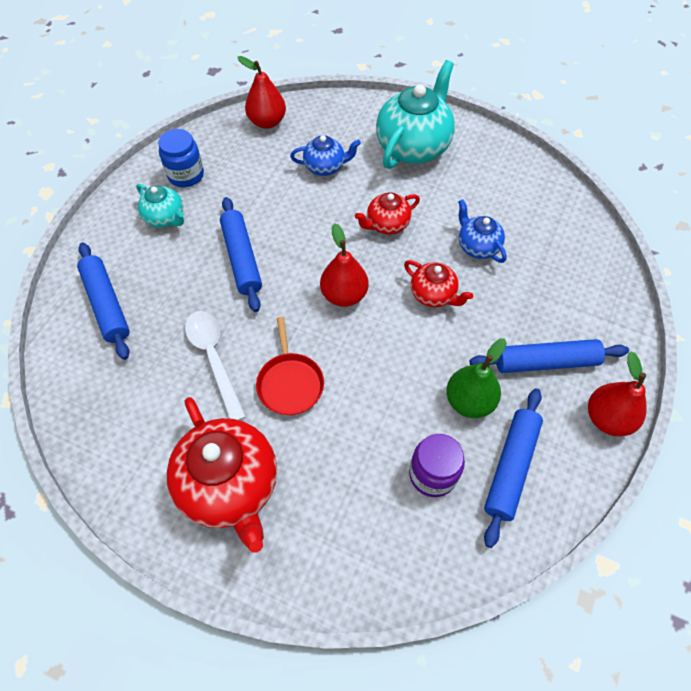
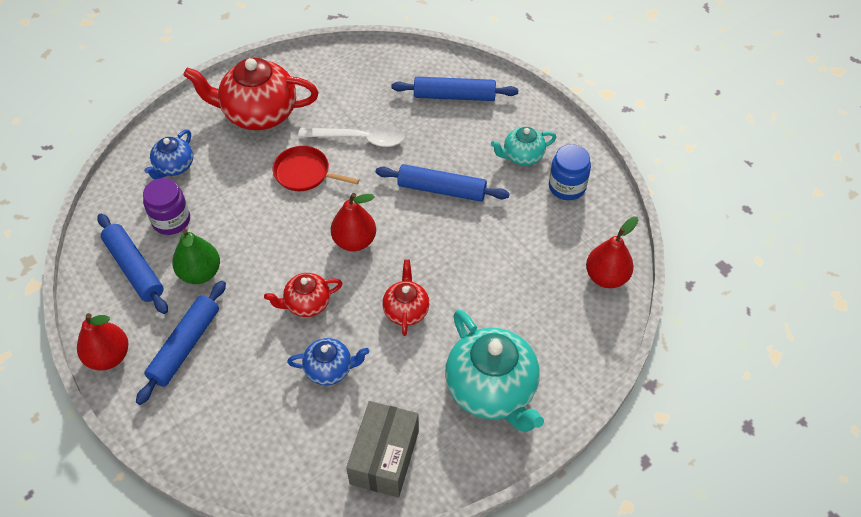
camera: 120 degrees right, 5 degrees down
blue teapot [290,135,361,176] -> blue teapot moved to [144,130,193,180]
none -> grey box [346,401,419,497]

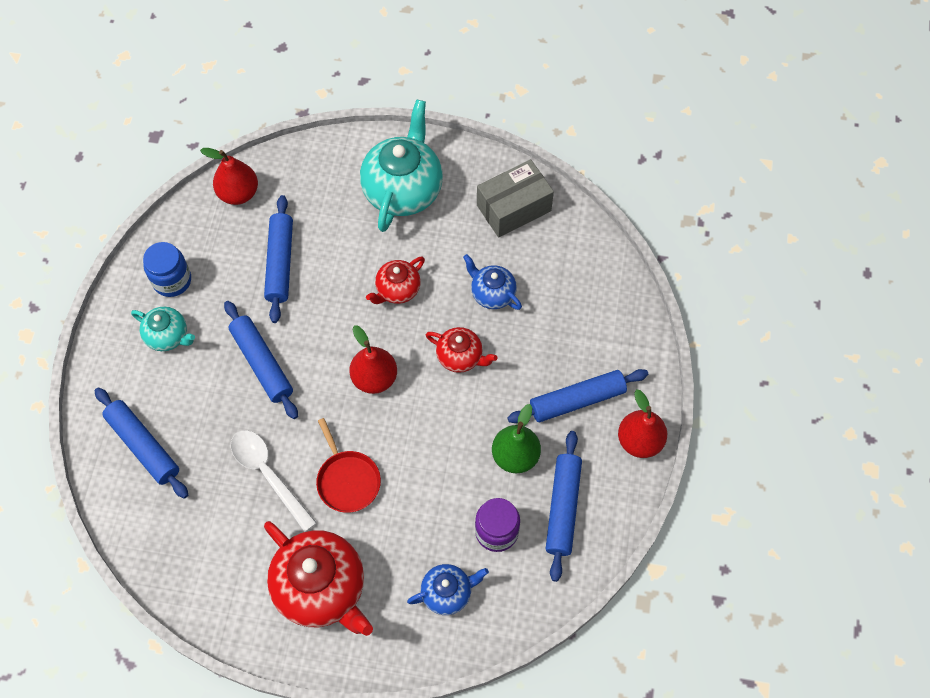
camera: 135 degrees left, 10 degrees up
none -> blue rolling pin [264,195,293,323]

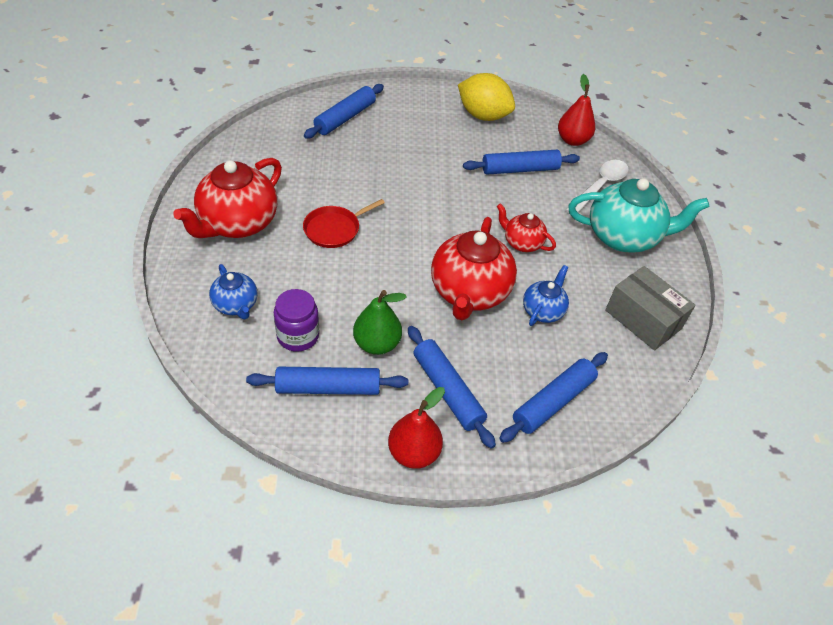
camera: 75 degrees right, 15 degrees down
turquoise teapot [131,307,195,351] -> none
blue jar [143,242,191,297] -> yellow lemon [458,73,515,121]
blue rolling pin [224,301,298,419] -> blue rolling pin moved to [499,352,608,443]
white spoon [231,430,317,532] -> white spoon moved to [565,160,629,214]
red pear [349,325,397,394] -> none
red teapot [426,327,497,373] -> red teapot [431,217,517,320], size x1.88

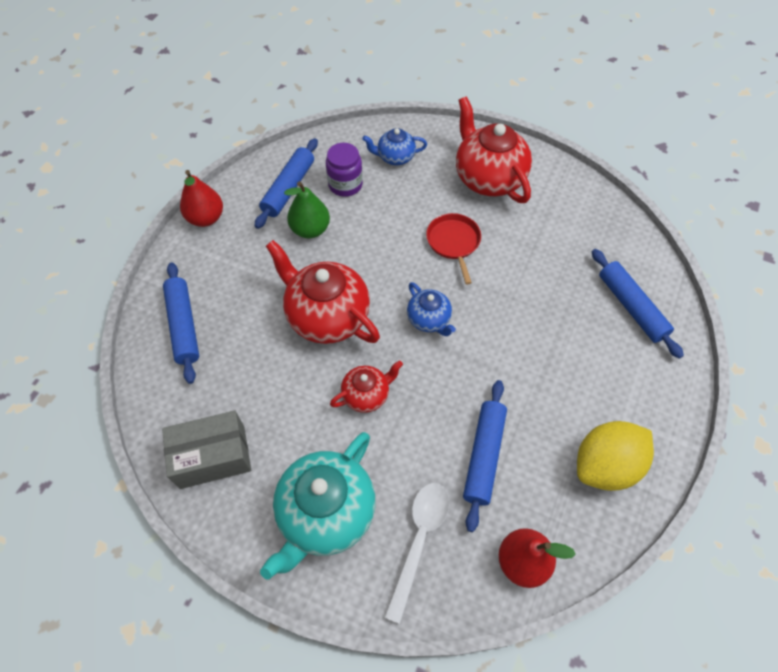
camera: 120 degrees right, 10 degrees up
blue rolling pin [408,326,496,449] -> none
blue teapot [523,265,569,326] -> blue teapot moved to [407,282,456,336]
white spoon [565,160,629,214] -> white spoon turned 135 degrees counterclockwise [384,483,449,624]

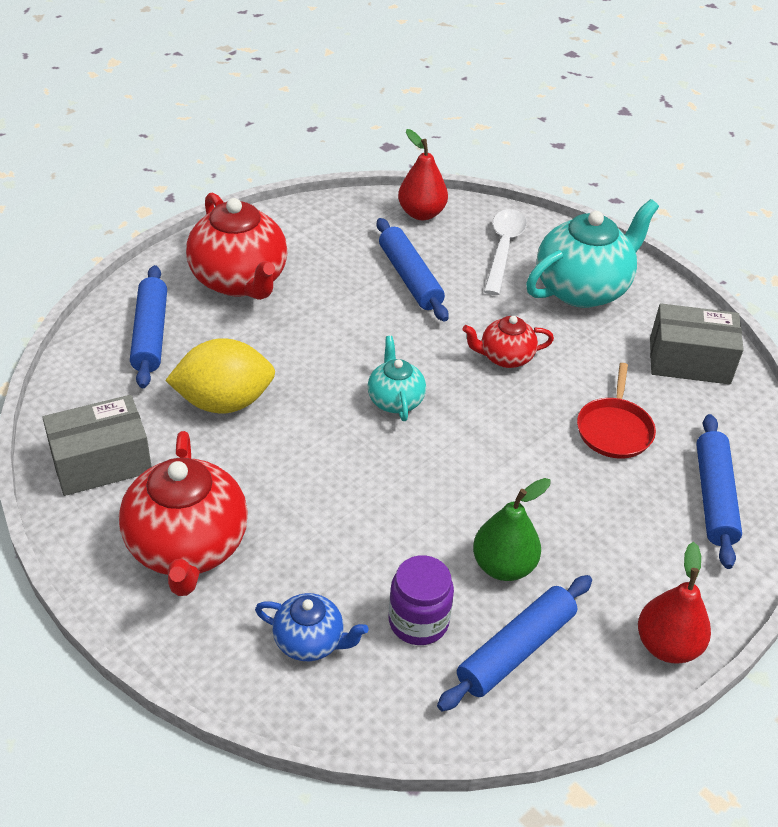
camera: 160 degrees left, 15 degrees down
red teapot [266,240,380,344] -> red teapot moved to [186,193,288,300]
white spoon [384,483,449,624] -> white spoon turned 150 degrees clockwise [484,209,527,295]
blue teapot [407,282,456,336] -> turquoise teapot [368,336,426,421]
red pan [426,213,481,284] -> red pan moved to [577,363,656,459]
blue rolling pin [463,380,507,532] -> blue rolling pin turned 60 degrees counterclockwise [377,218,449,322]
yellow lemon [577,421,654,491] -> yellow lemon moved to [165,338,275,413]
none -> grey box [42,395,152,496]

